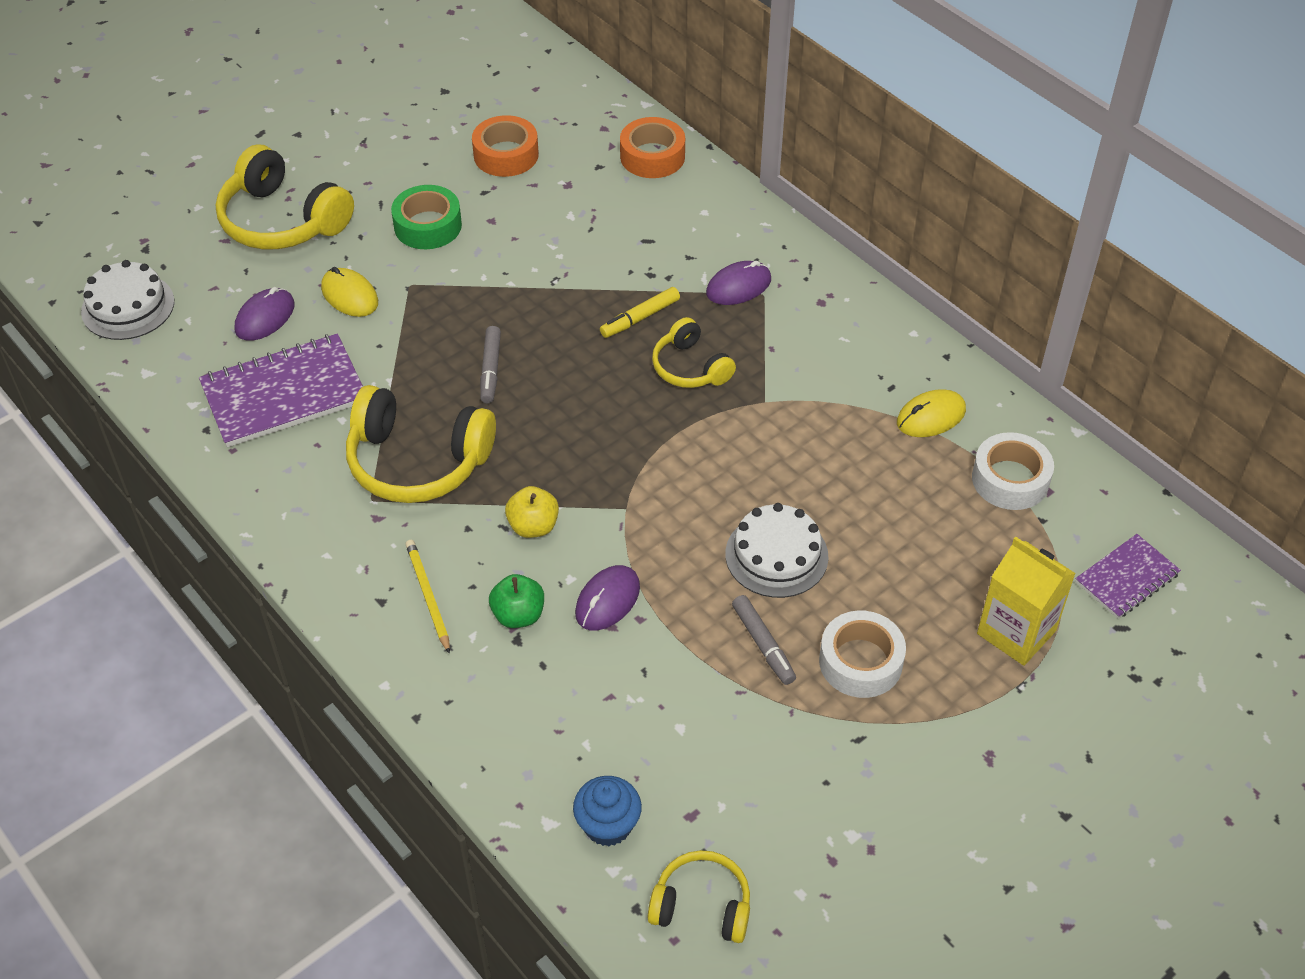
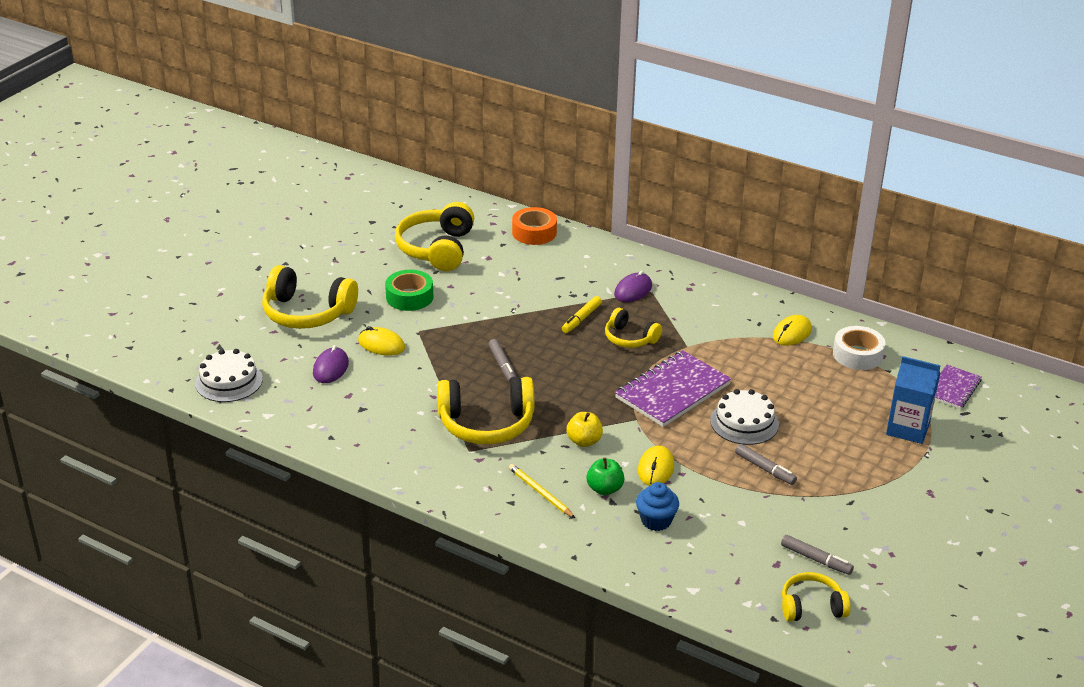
camera: 20 degrees left, 15 degrees down
purple notebook [199,334,363,447] -> purple notebook moved to [615,350,731,427]
orange tape [472,115,539,177] -> yellow headphones [395,202,474,271]
blue cupcake [573,776,642,846] -> blue cupcake moved to [636,482,679,531]
purple mouse [575,565,640,630] -> yellow mouse [638,446,674,486]
white tape [819,611,906,698] -> none
yellow carton [977,537,1076,666] -> blue carton [886,356,941,444]
none -> grey marker [781,535,854,575]

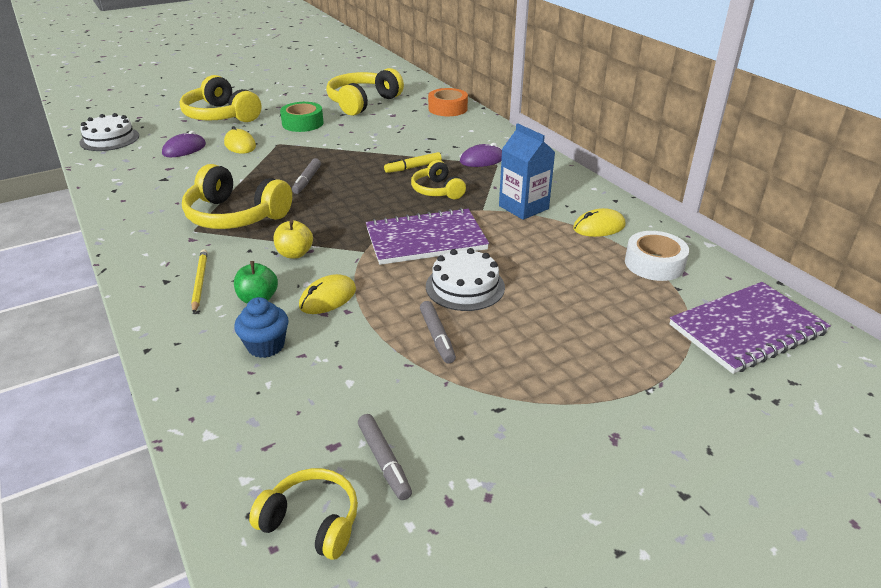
camera: 30 degrees right, 0 degrees up
blue carton [886,356,941,444] -> blue carton moved to [499,123,555,220]
purple notebook [935,365,982,409] -> purple notebook [670,282,831,374], size x1.75

